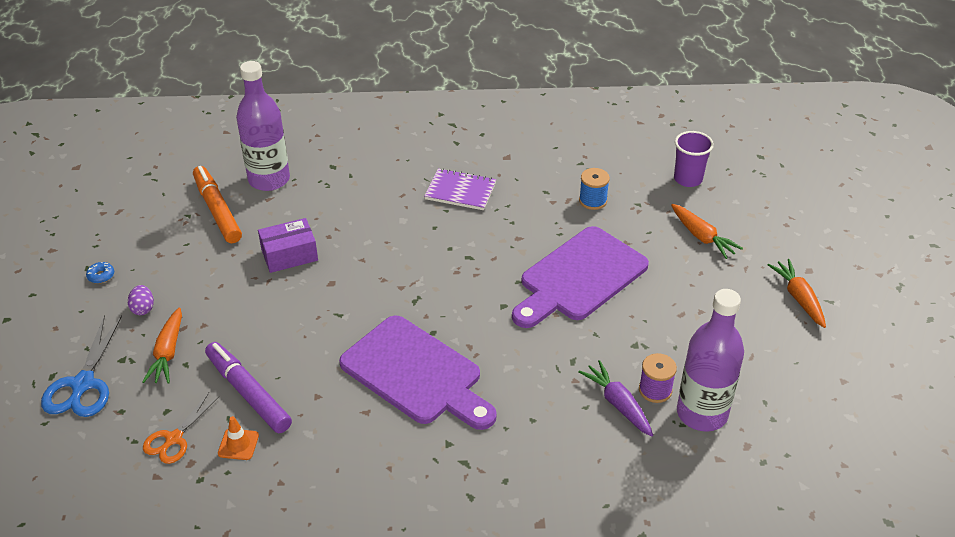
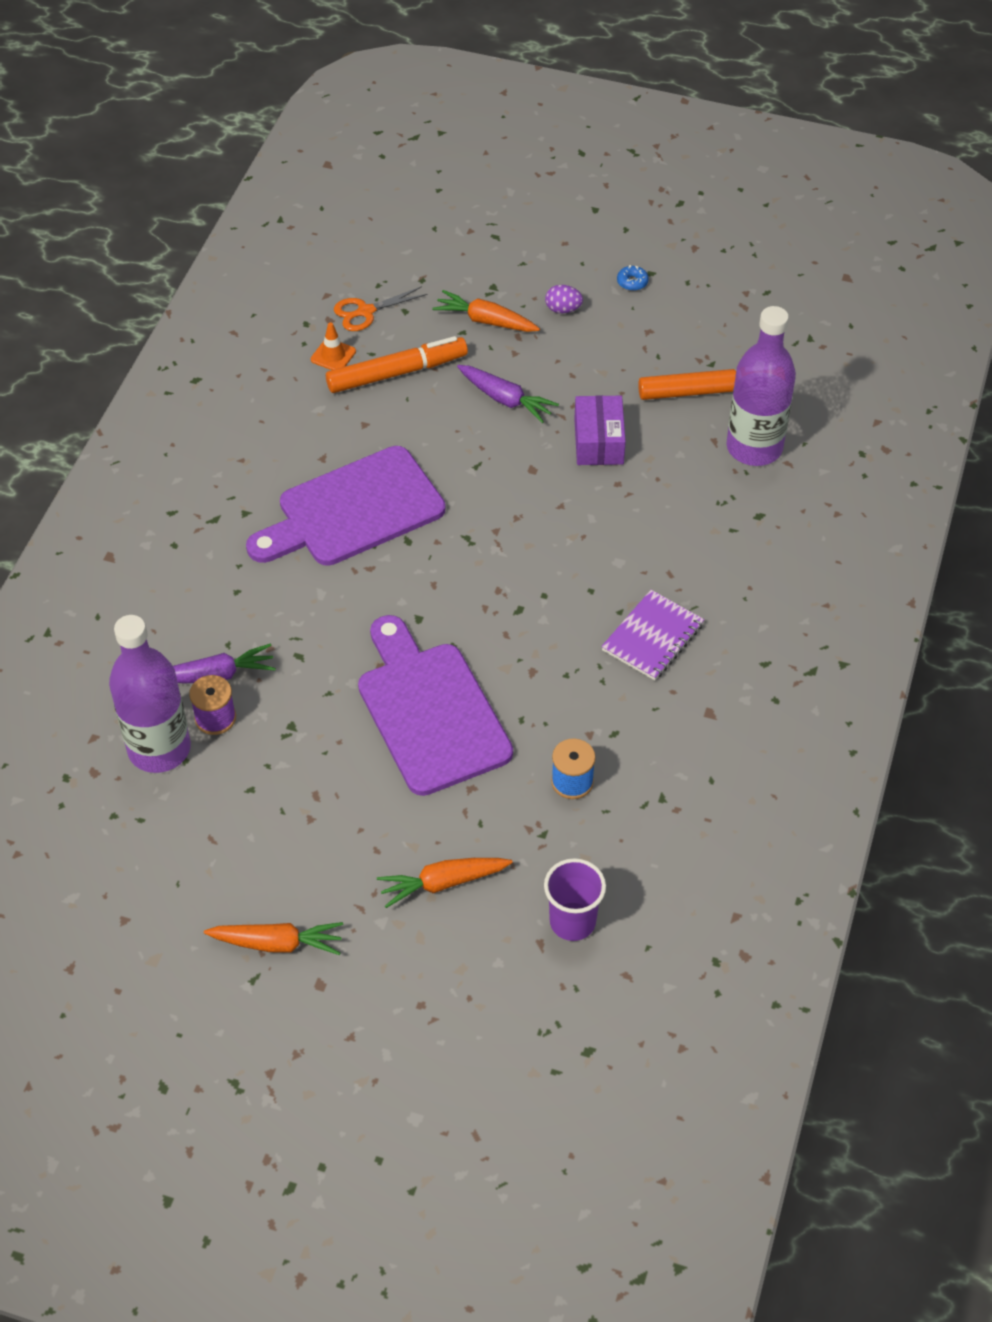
camera: 110 degrees right, 10 degrees up
blue scissors [41,315,122,417] -> none
orange scissors [143,393,219,464] -> orange scissors turned 75 degrees counterclockwise [334,286,428,331]
purple marker [205,342,292,433] -> orange marker [326,336,468,393]
none -> purple carrot [457,365,559,423]

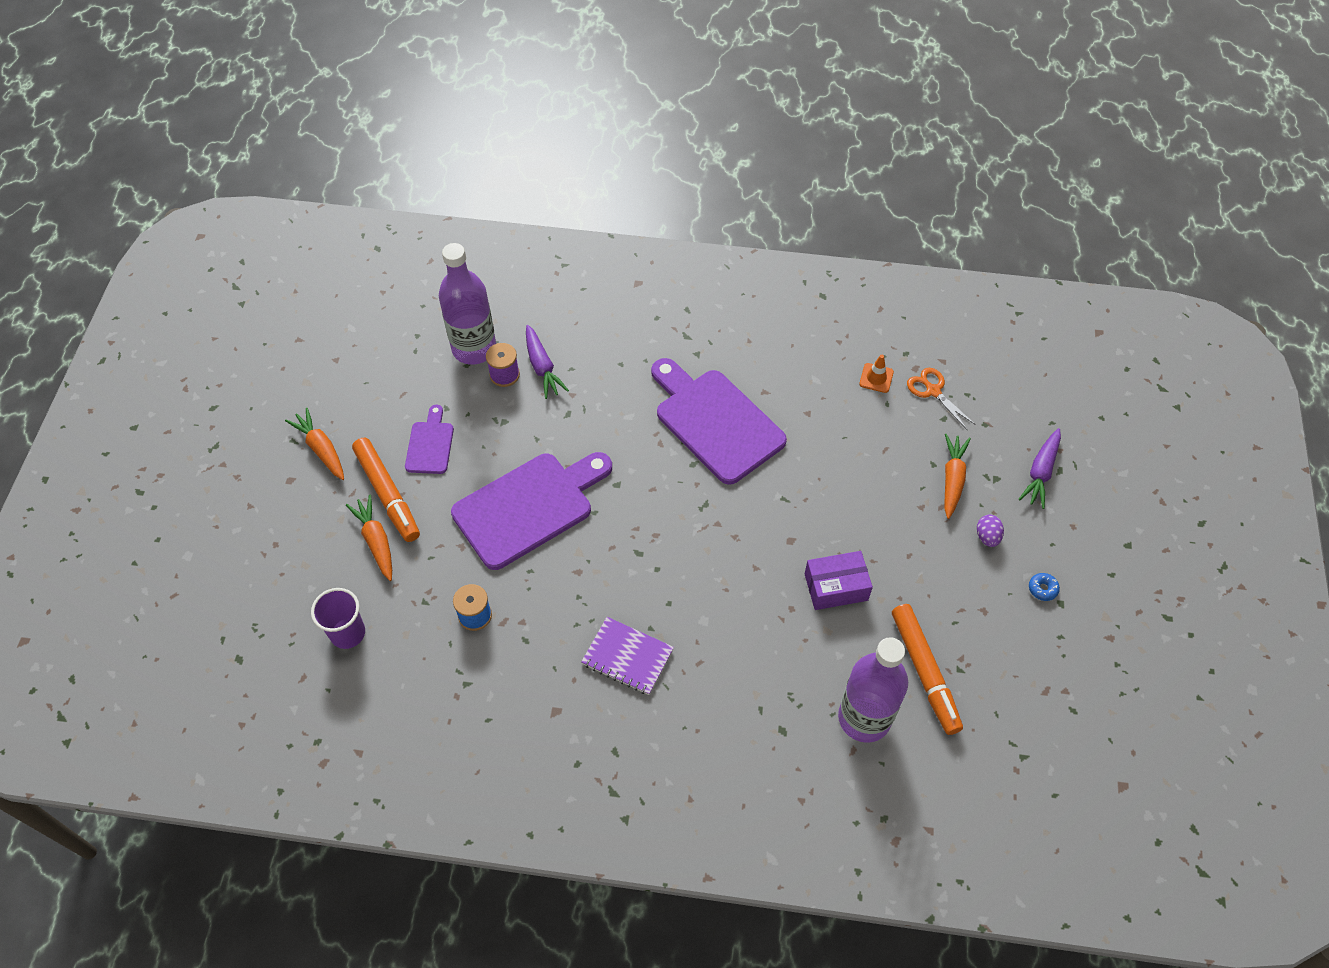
camera: 80 degrees right, 5 degrees up
orange carrot [204,922,343,955] -> orange carrot turned 150 degrees clockwise [285,408,344,480]
orange marker [326,336,468,393] -> orange marker moved to [352,438,420,542]
purple carrot [457,365,559,423] -> purple carrot moved to [1019,428,1061,509]
none -> purple cutting board [405,405,454,474]

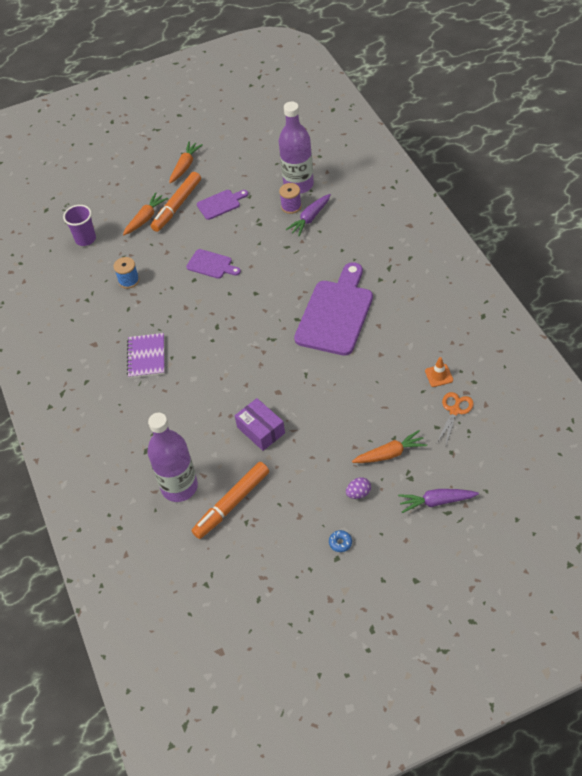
camera: 65 degrees right, 5 degrees down
purple cutting board [451,452,612,570] -> purple cutting board [186,249,241,279], size x0.50

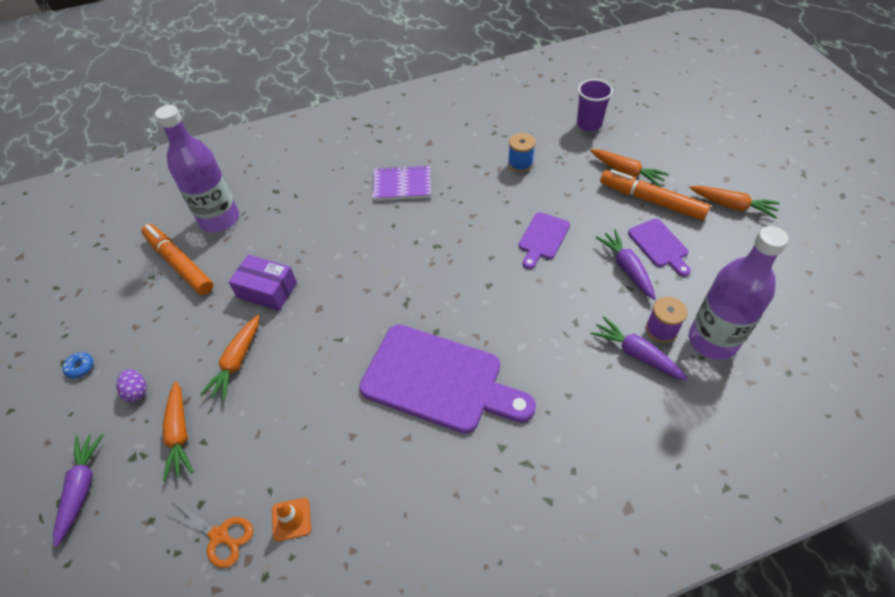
camera: 90 degrees right, 0 degrees up
purple box [235,398,285,451] -> purple box turned 60 degrees clockwise [229,255,297,311]
none -> orange carrot [200,315,259,401]
none -> purple carrot [595,230,656,300]

